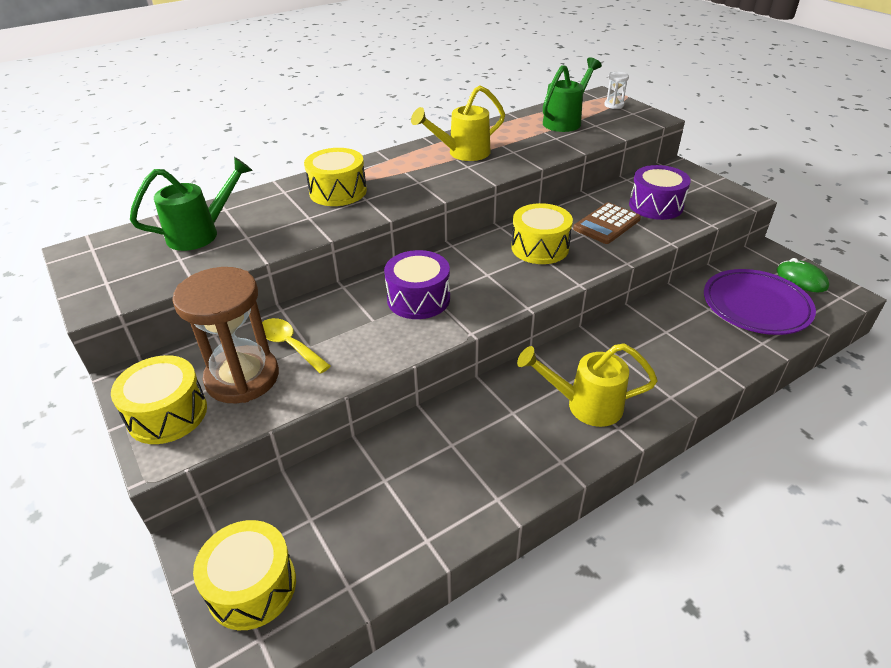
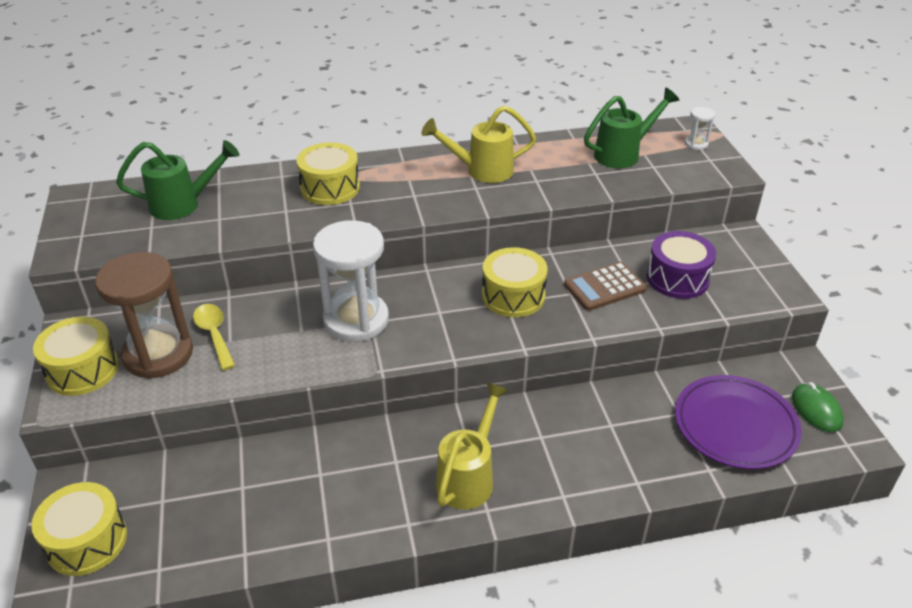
camera: 20 degrees right, 0 degrees up
purple drum [384,250,450,319] -> white hourglass [313,220,389,342]
yellow watering can [517,343,658,427] -> yellow watering can turned 90 degrees clockwise [436,382,509,510]

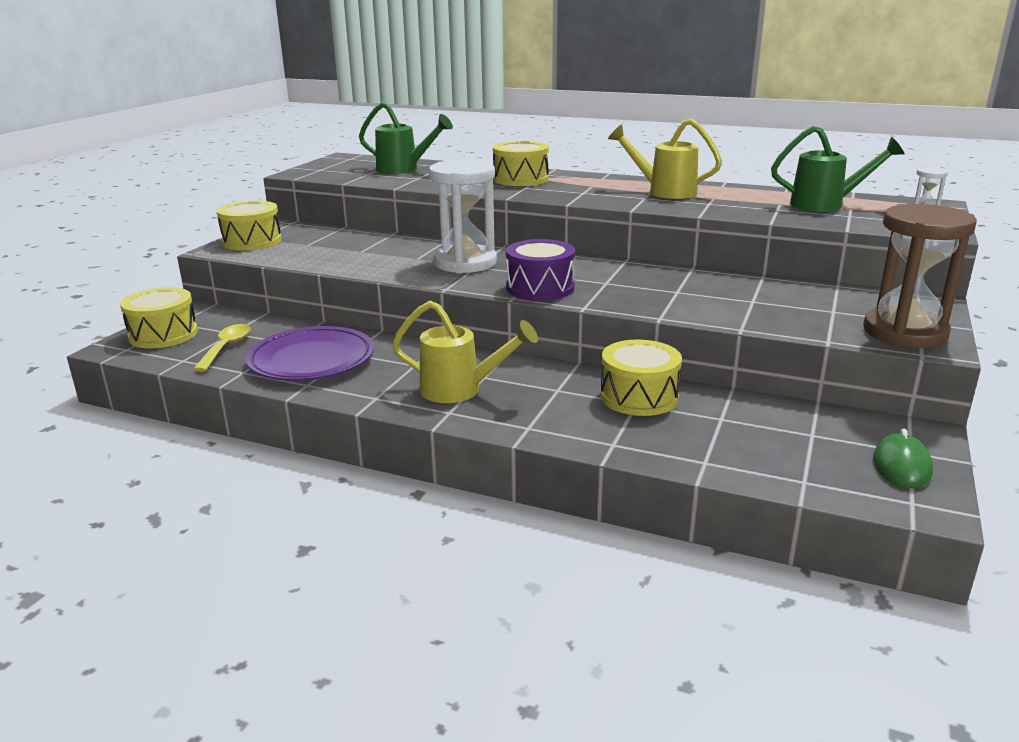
camera: 35 degrees right, 15 degrees down
brown hourglass [95,252,193,379] -> brown hourglass moved to [863,204,977,348]
yellow spoon [193,304,235,370] -> yellow spoon moved to [193,324,251,372]
yellow watering can [436,382,509,510] -> yellow watering can turned 45 degrees clockwise [392,301,538,403]
yellow drum [482,247,547,317] -> yellow drum moved to [600,339,682,416]
brown calculator [564,262,647,311] -> none
purple drum [647,231,716,299] -> purple drum moved to [506,239,575,301]
purple plate [675,375,802,469] -> purple plate moved to [245,326,374,381]

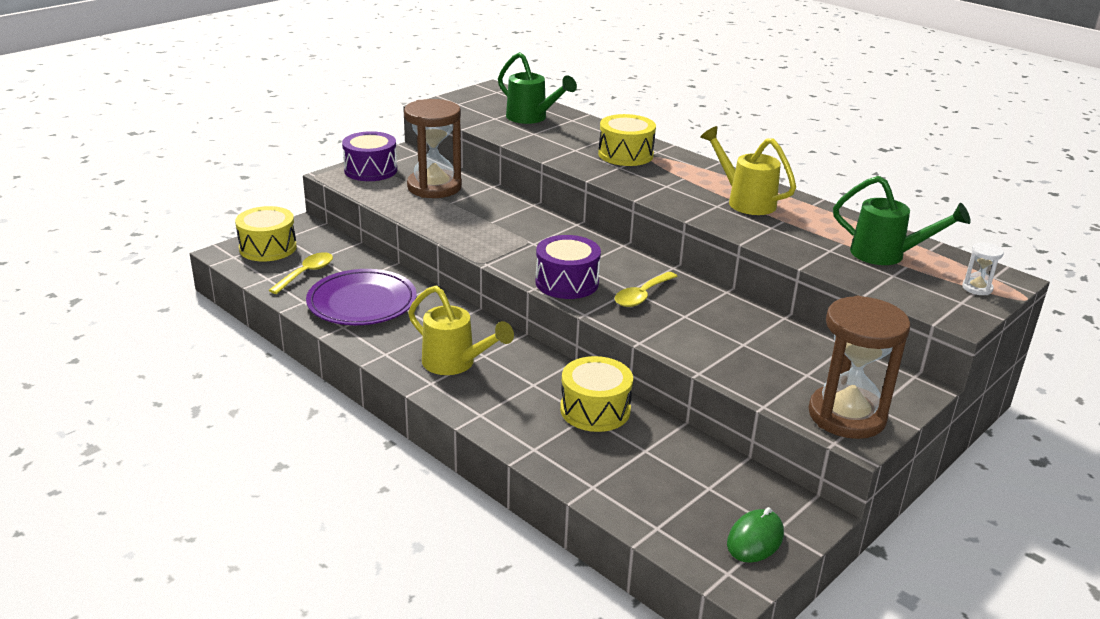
camera: 20 degrees right, 5 degrees up
yellow drum [216,201,282,250] -> purple drum [342,131,397,181]
white hourglass [429,160,497,273] -> none
none -> brown hourglass [404,99,462,198]
none -> yellow spoon [615,272,678,307]

